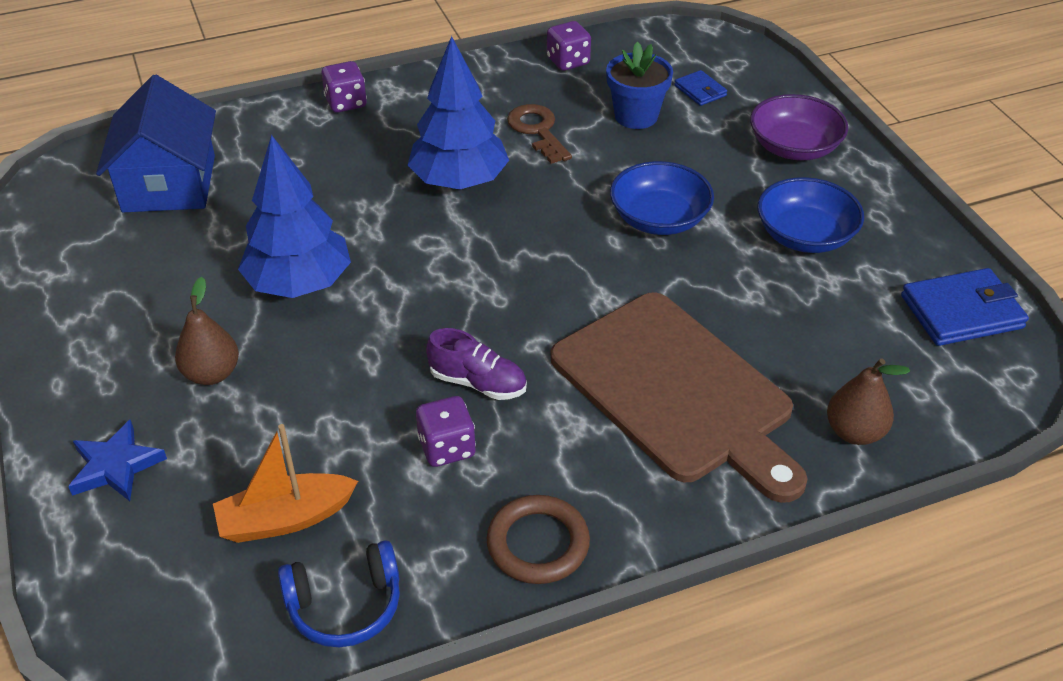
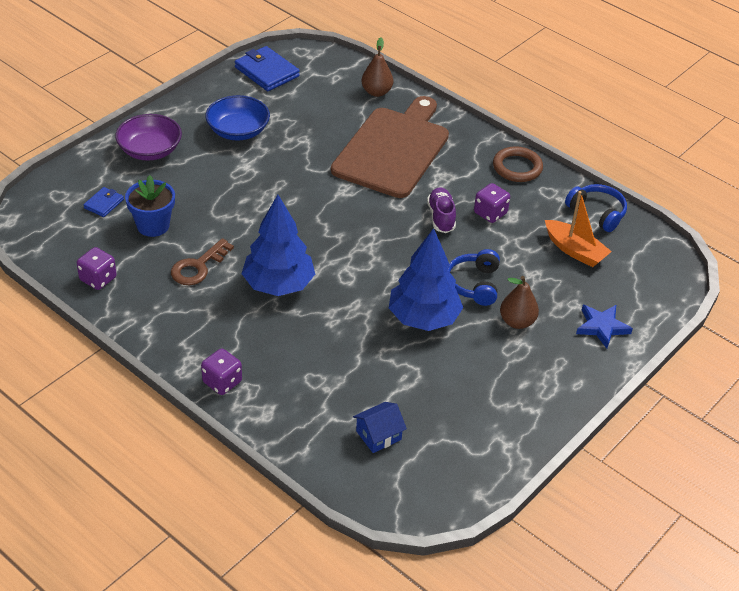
camera: 120 degrees left, 0 degrees up
blue house [96,75,216,212] -> blue house [353,402,407,453], size x0.49
blue bowl [610,161,714,235] -> none
none -> blue headphones [448,249,500,306]

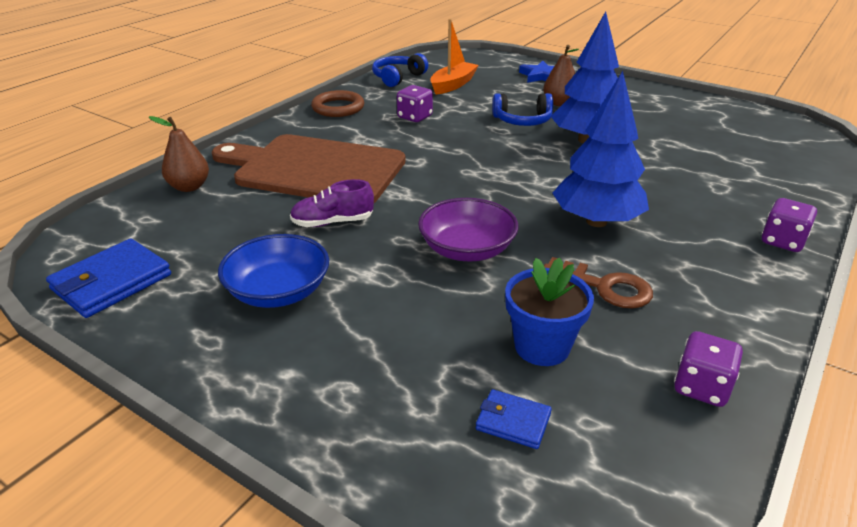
camera: 95 degrees left, 10 degrees down
purple bowl [115,114,182,161] -> purple bowl moved to [418,198,518,262]
blue house [353,402,407,453] -> none
purple shoe [427,187,456,233] -> purple shoe moved to [290,179,374,227]

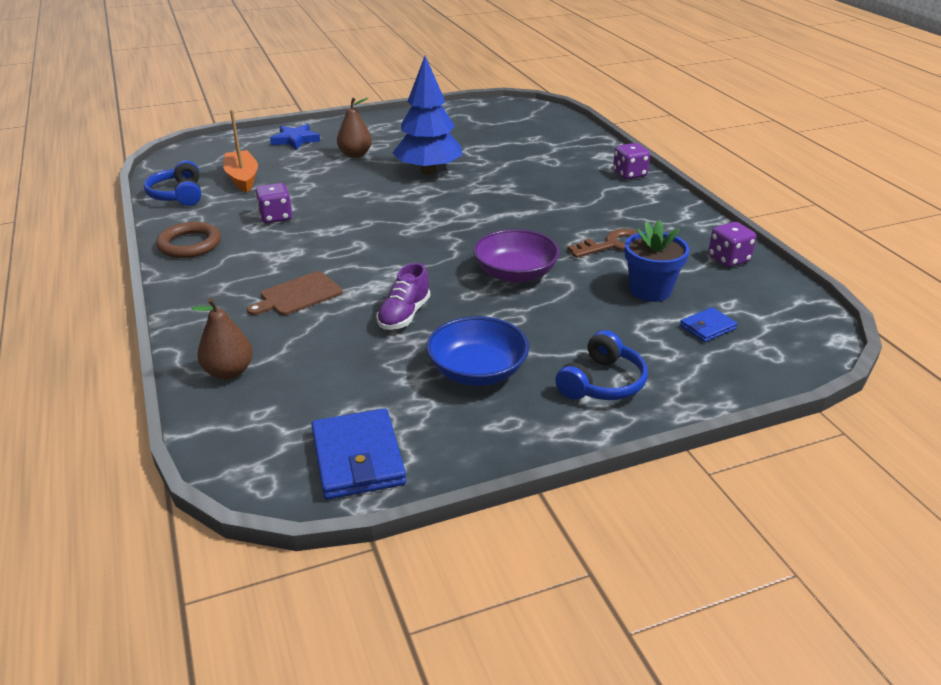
camera: 55 degrees left, 0 degrees up
brown cutting board [212,134,406,203] -> brown cutting board [247,271,343,315], size x0.44
blue headphones [492,93,553,126] -> blue headphones moved to [555,330,648,400]
blue tree [553,71,649,227] -> none

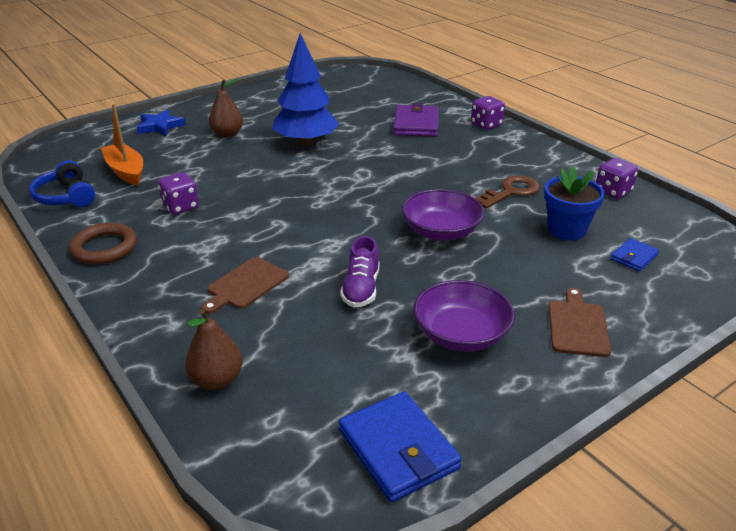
camera: 15 degrees left, 0 degrees up
blue bowl [427,316,529,386] -> purple bowl [413,280,515,352]
blue headphones [555,330,648,400] -> brown cutting board [549,288,611,357]
none -> purple wallet [393,103,439,137]

